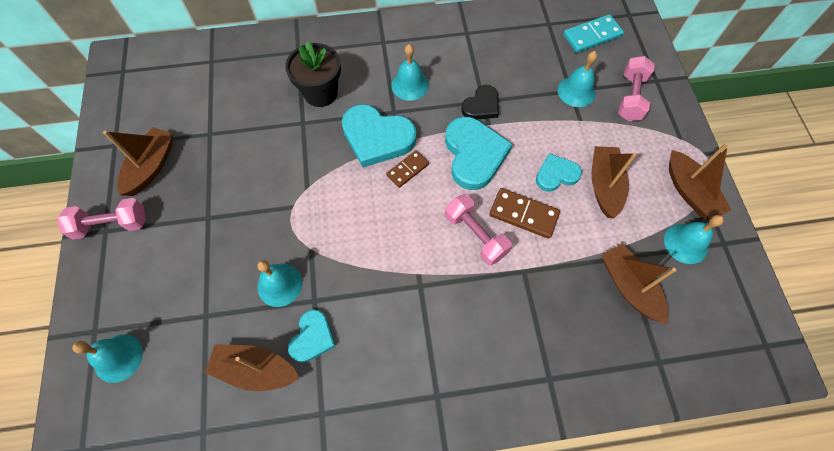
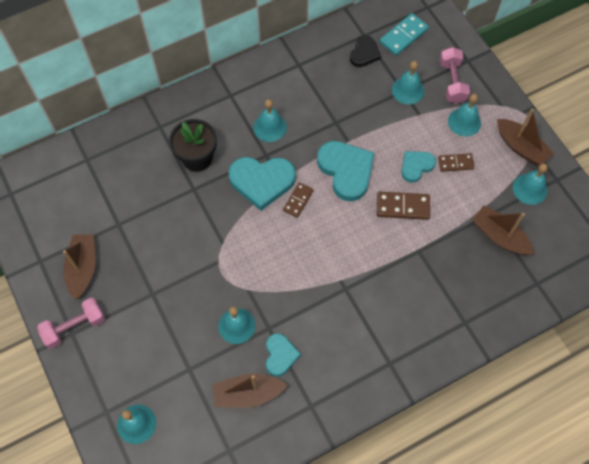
camera: 20 degrees left, 0 degrees up
pink dumbbell [445,194,512,266] -> none
black heart [461,85,499,119] -> black heart moved to [350,35,381,67]
brown boat [592,146,637,218] -> brown domino [438,153,475,172]
none -> turquoise bell [448,94,481,137]

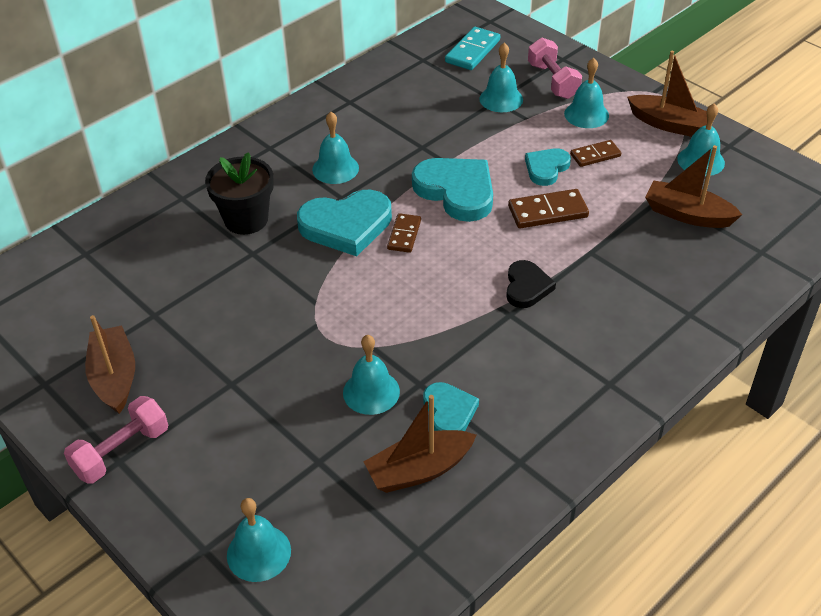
camera: 15 degrees left, 20 degrees down
black heart [350,35,381,67] -> black heart moved to [506,260,556,308]

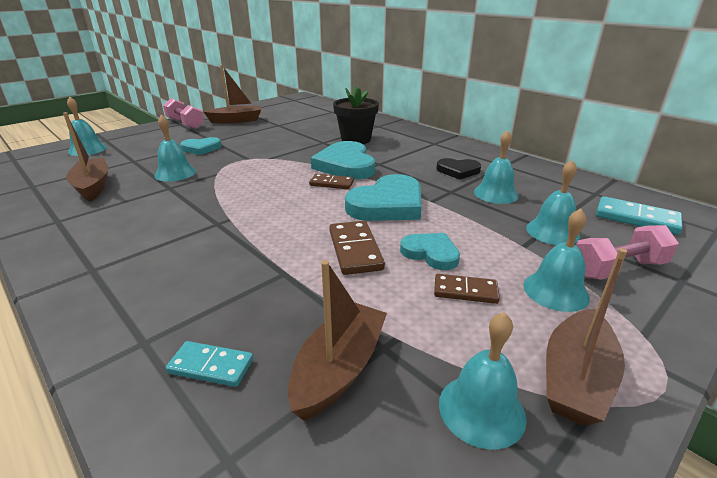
camera: 90 degrees right, 15 degrees down
turquoise bell [312,112,359,184] -> turquoise bell moved to [474,130,519,204]
turquoise heart [423,382,479,431] -> turquoise heart moved to [180,137,221,155]
black heart [506,260,556,308] -> black heart moved to [436,158,481,180]
brown domino [570,140,621,167] -> brown domino turned 60 degrees counterclockwise [434,274,500,304]
none -> turquoise domino [166,341,253,387]

